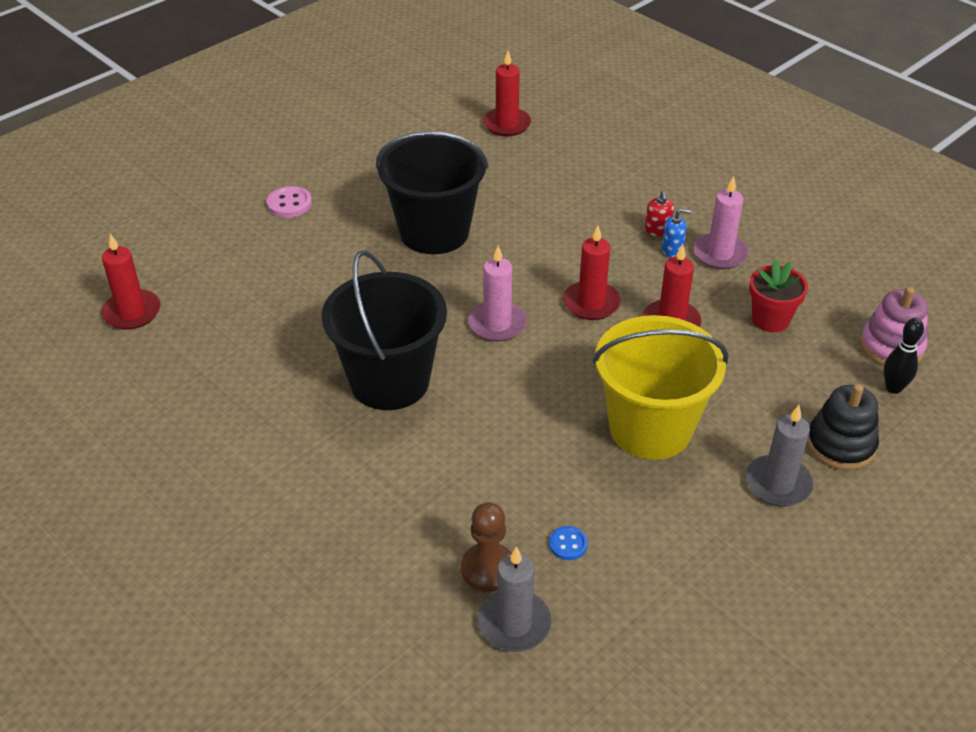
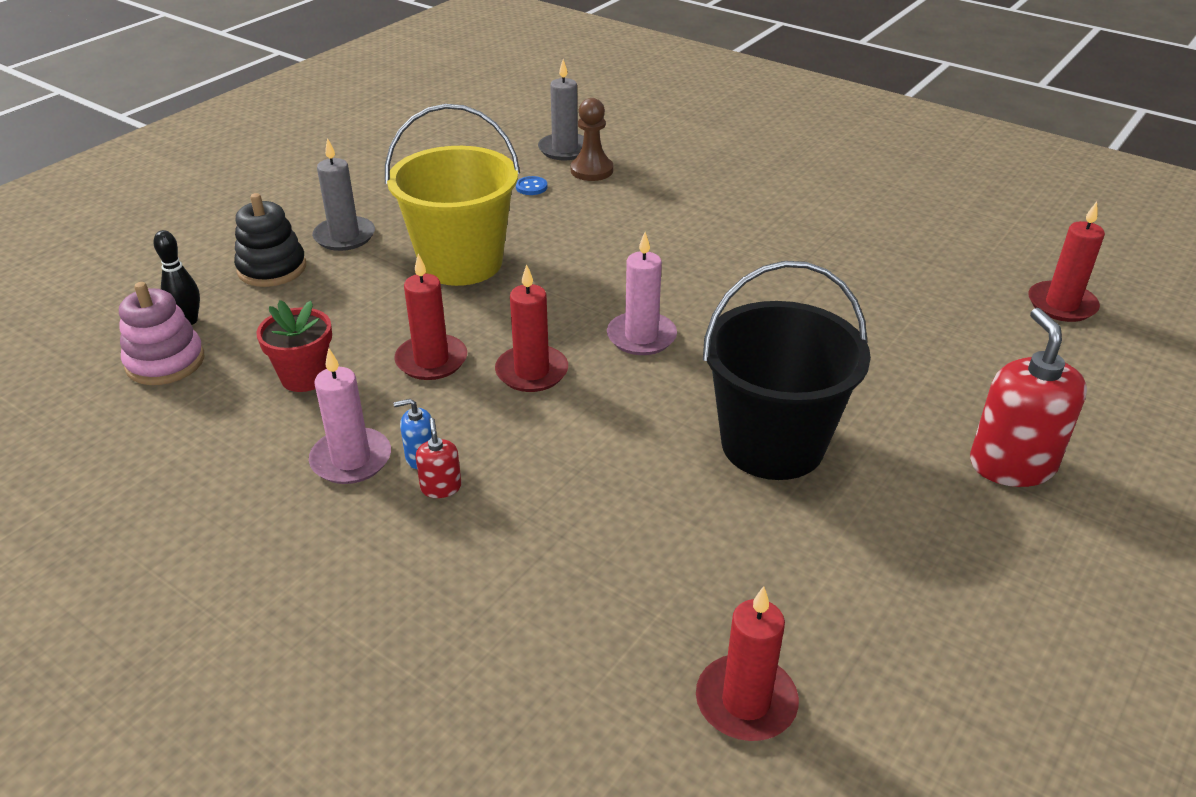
camera: 170 degrees right, 5 degrees down
pink button [267,186,312,218] -> red soap dispenser [970,308,1087,487]
black bucket [322,250,447,410] -> none

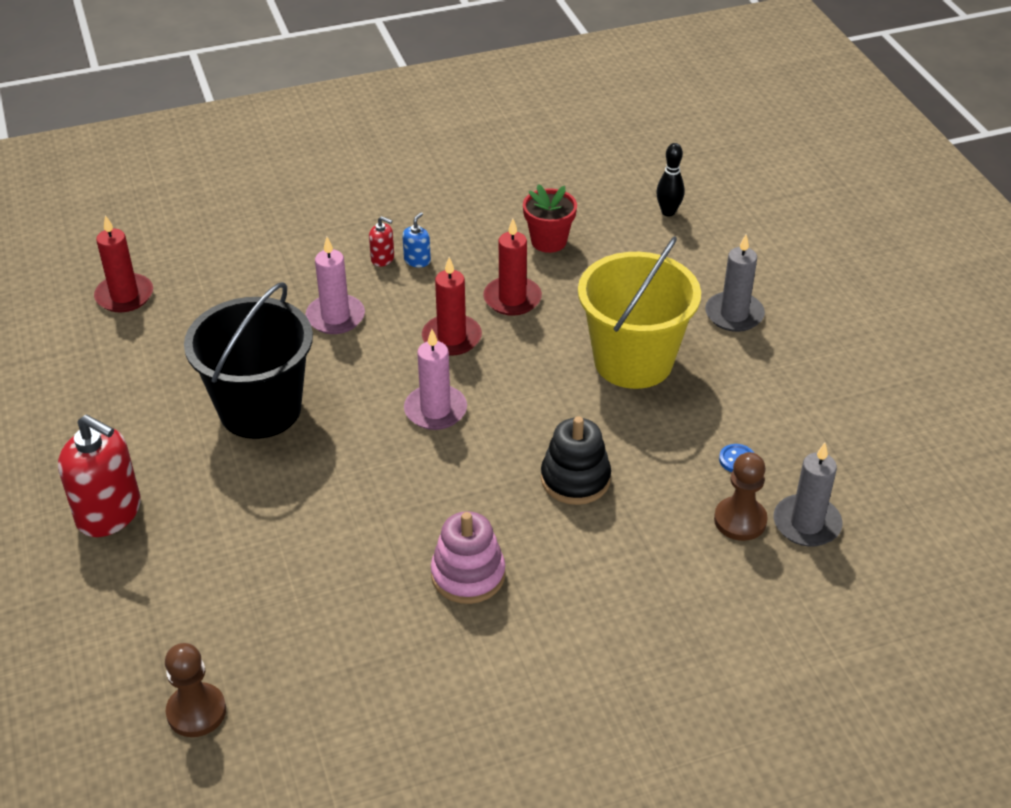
camera: 125 degrees right, 5 degrees up
pink stacking toy [119,282,204,385] -> pink stacking toy moved to [431,511,505,604]
black stacking toy [234,193,306,287] -> black stacking toy moved to [541,416,611,505]
pink candle [309,348,391,484] -> pink candle moved to [305,237,365,334]
red candle [1028,202,1105,322] -> brown pawn [165,643,226,737]

